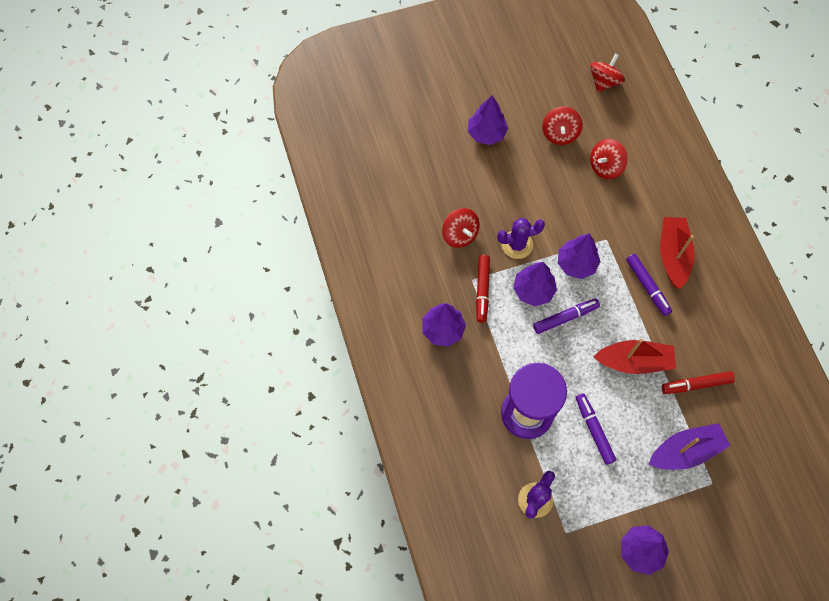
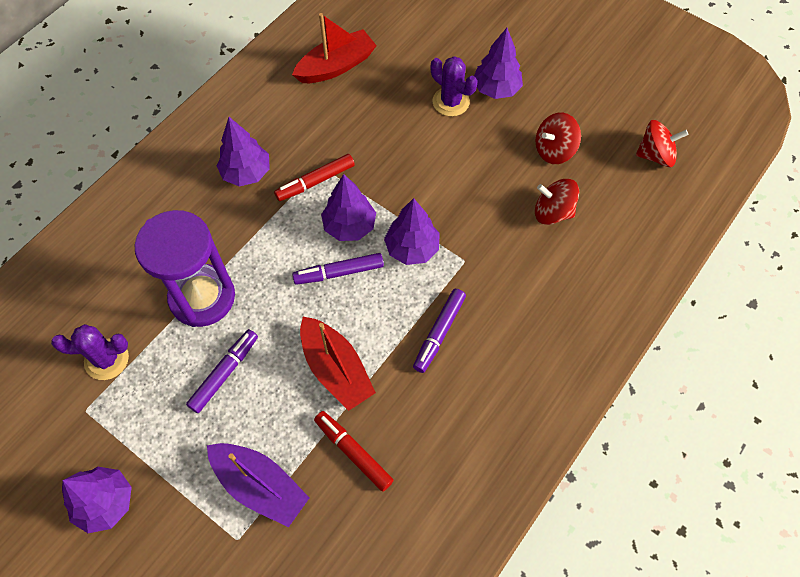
camera: 55 degrees right, 5 degrees down
red spinning top [442,208,480,248] -> none
purple cactus [497,218,545,259] -> purple cactus moved to [431,56,478,116]
purple marker [533,298,600,334] -> purple marker turned 135 degrees clockwise [292,253,384,285]
red boat [660,217,694,289] -> red boat moved to [292,13,377,83]

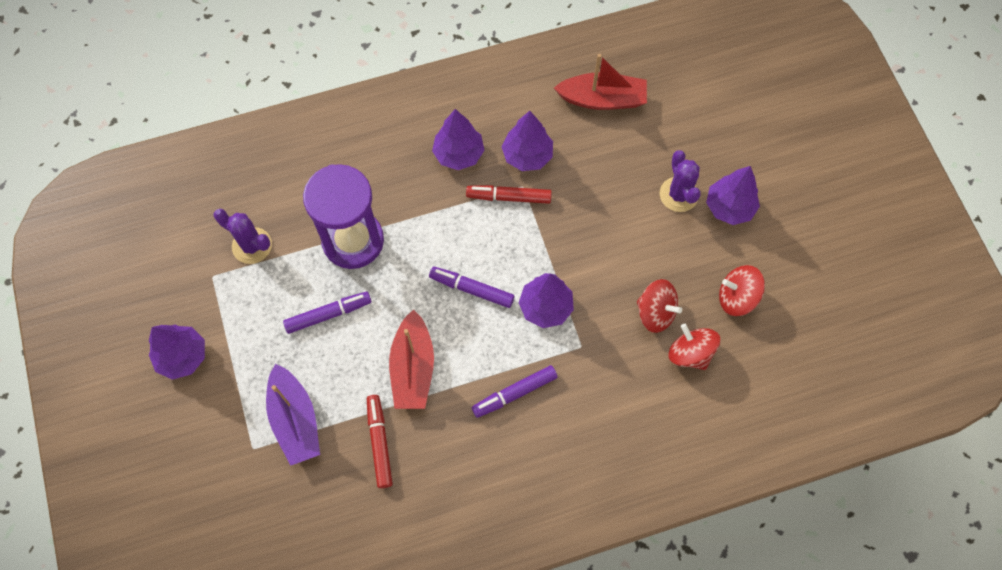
camera: 35 degrees right, 5 degrees up
purple tree [321,174,376,241] -> purple tree moved to [502,111,553,171]
red spinning top [636,120,688,167] -> red spinning top moved to [637,279,682,333]

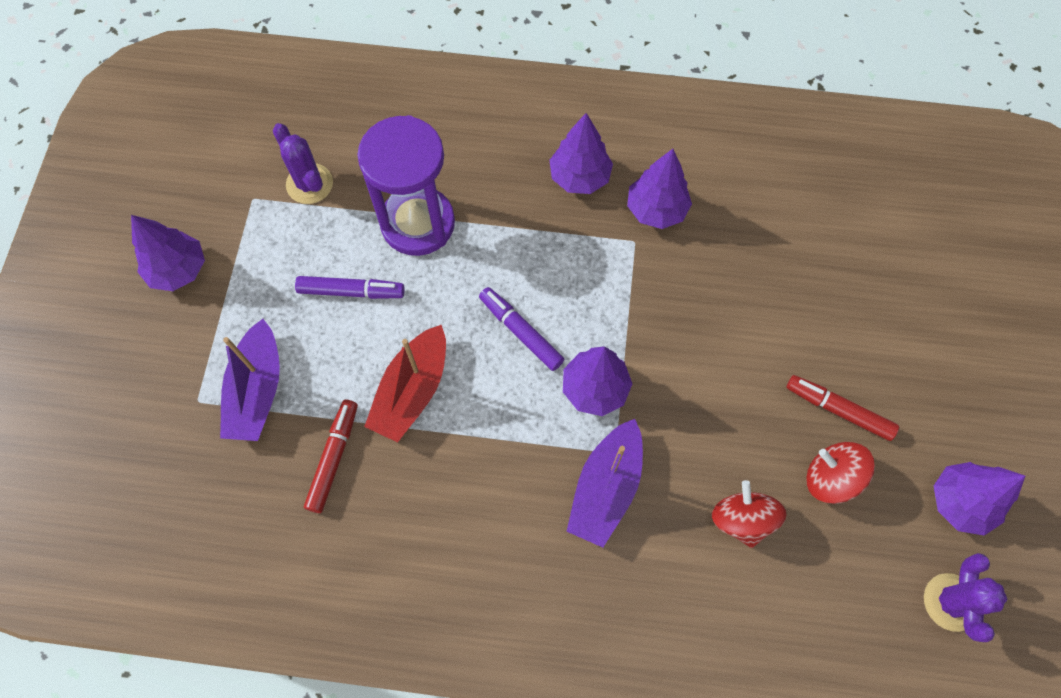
camera: 25 degrees right, 0 degrees up
red marker [466,185,552,204] -> red marker moved to [787,375,899,441]
purple marker [472,365,558,418] -> none
red boat [554,54,647,110] -> none
red spinning top [637,279,682,333] -> none
purple cactus [660,150,701,212] -> purple cactus moved to [924,553,1007,642]
purple tree [706,166,760,225] -> purple tree moved to [934,462,1025,536]
none -> purple boat [566,419,643,548]

